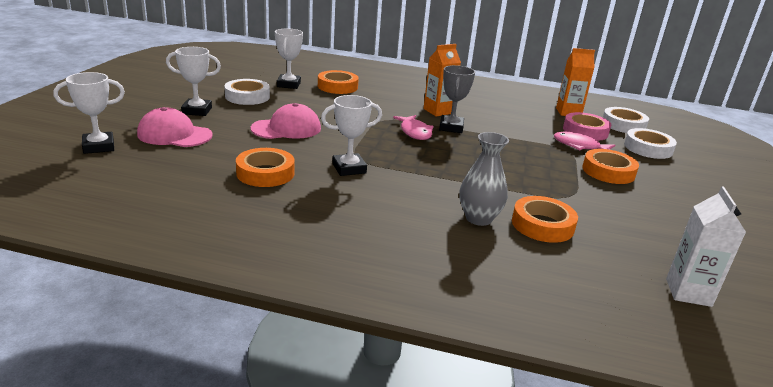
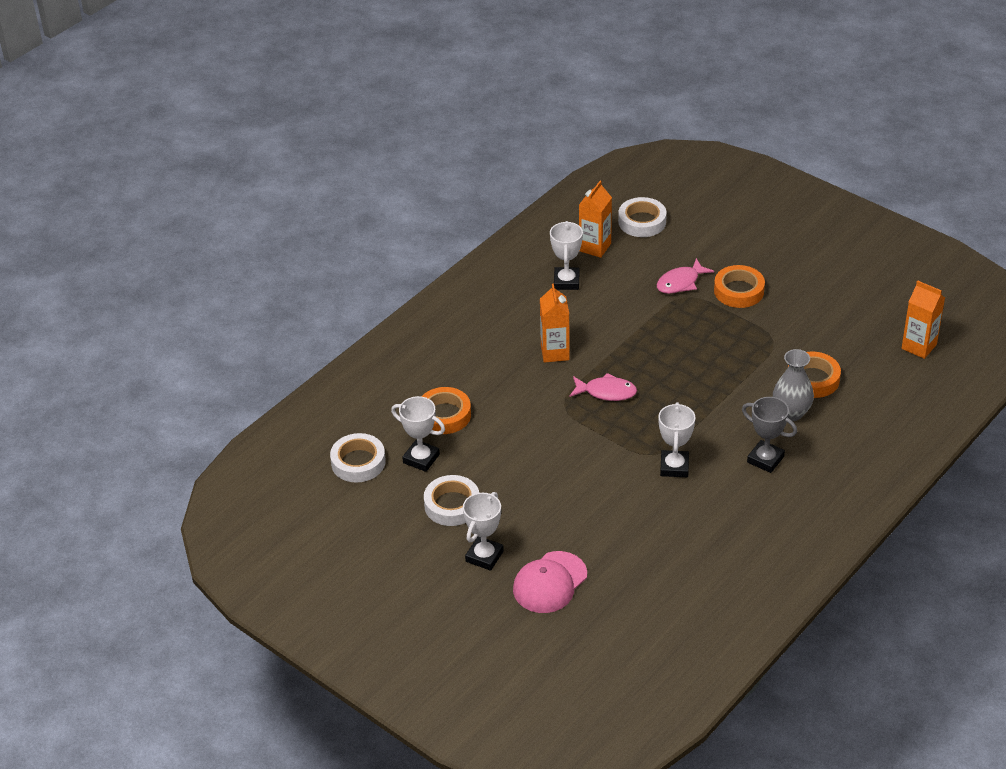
camera: 60 degrees left, 15 degrees up
white trophy [54,72,125,154] -> white trophy moved to [550,221,583,290]
orange tape [236,148,295,187] -> none
pink cap [251,103,321,139] -> none
grey trophy [439,65,475,133] -> grey trophy moved to [742,397,797,473]
pink tape [563,112,611,141] -> none
white tape [624,128,677,159] -> white tape moved to [330,433,386,482]
white carton [666,186,746,307] -> orange carton [901,280,945,359]

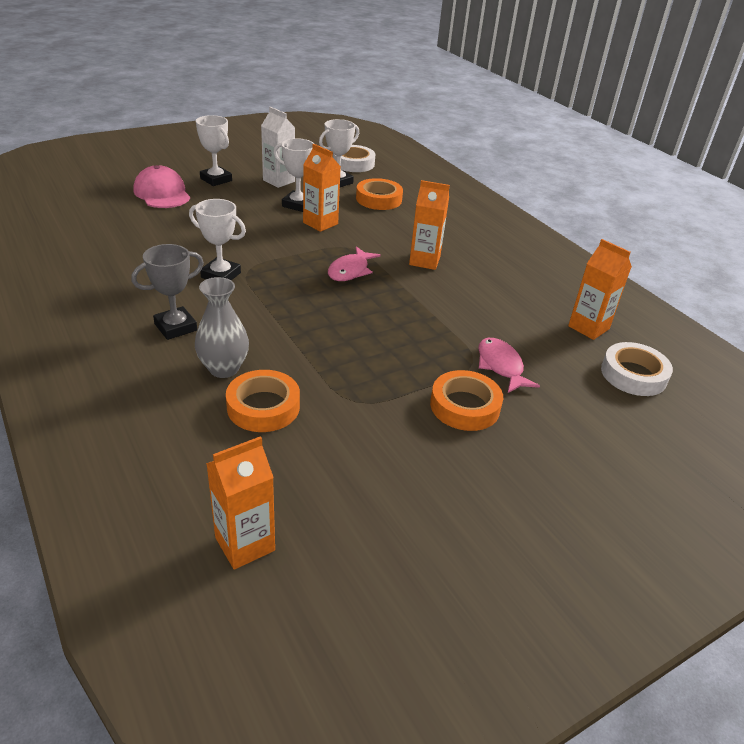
camera: 105 degrees right, 5 degrees down
white tape [424,475,479,526] -> white carton [261,107,295,188]
white trophy [550,221,583,290] -> white trophy moved to [273,138,314,212]
none -> orange carton [303,144,341,232]

